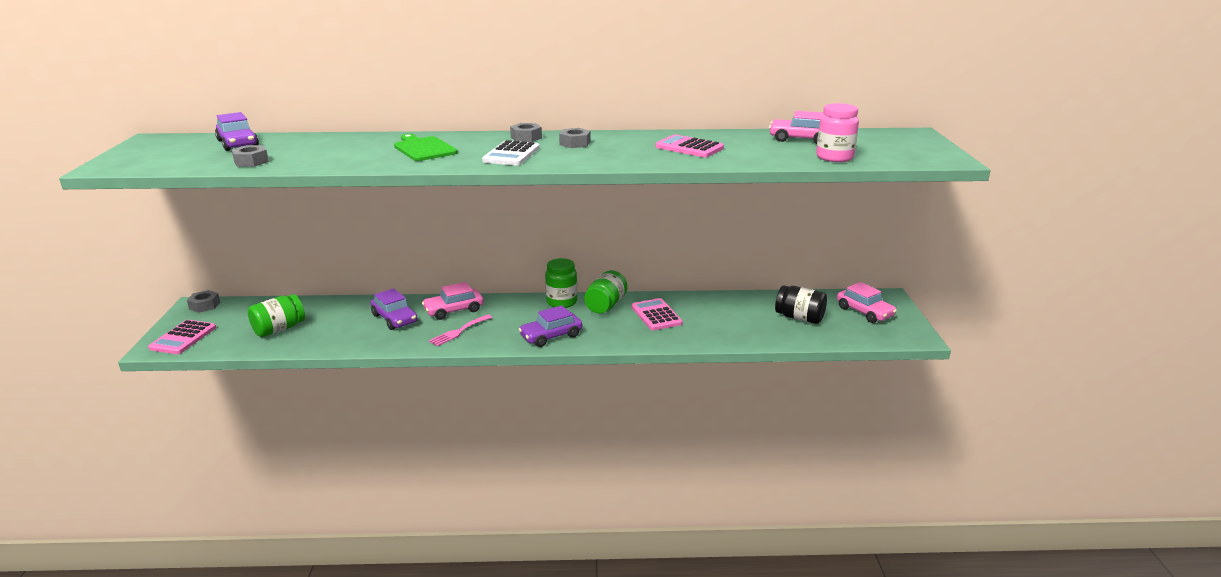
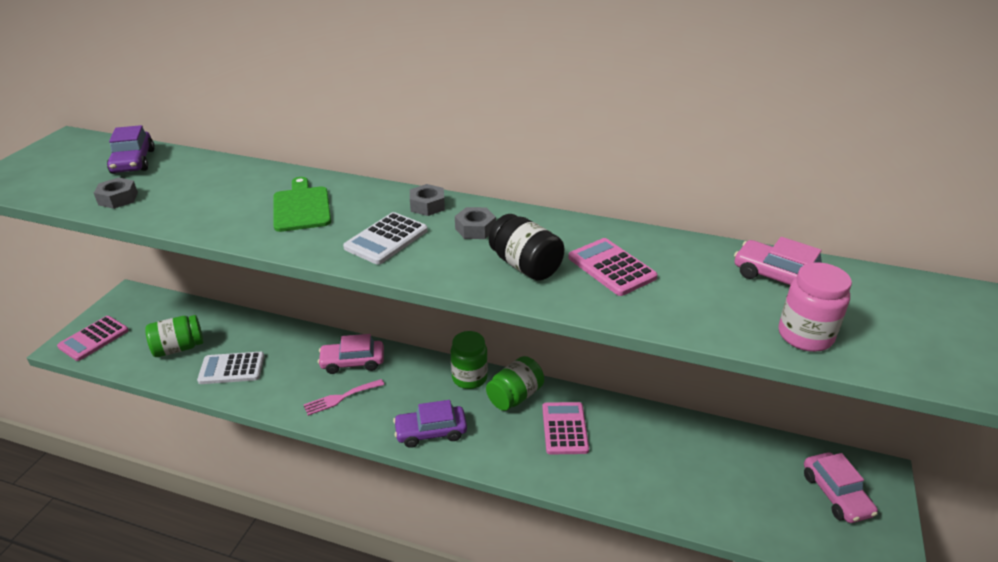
camera: 20 degrees right, 10 degrees up
grey nut [187,290,220,313] -> none
purple car [371,288,418,330] -> none
black jar [775,285,827,324] -> black jar moved to [489,214,564,281]
none -> white calculator [197,352,264,384]

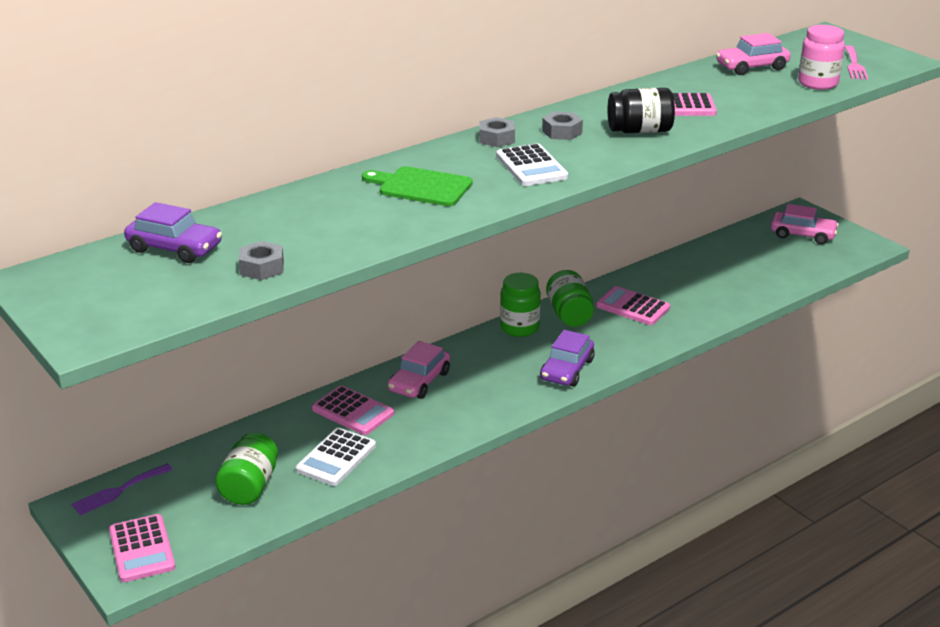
camera: 55 degrees left, 5 degrees down
pink fork [304,379,384,416] -> pink fork moved to [845,45,868,80]
none -> purple fork [71,464,173,515]
none -> pink calculator [312,386,394,435]

